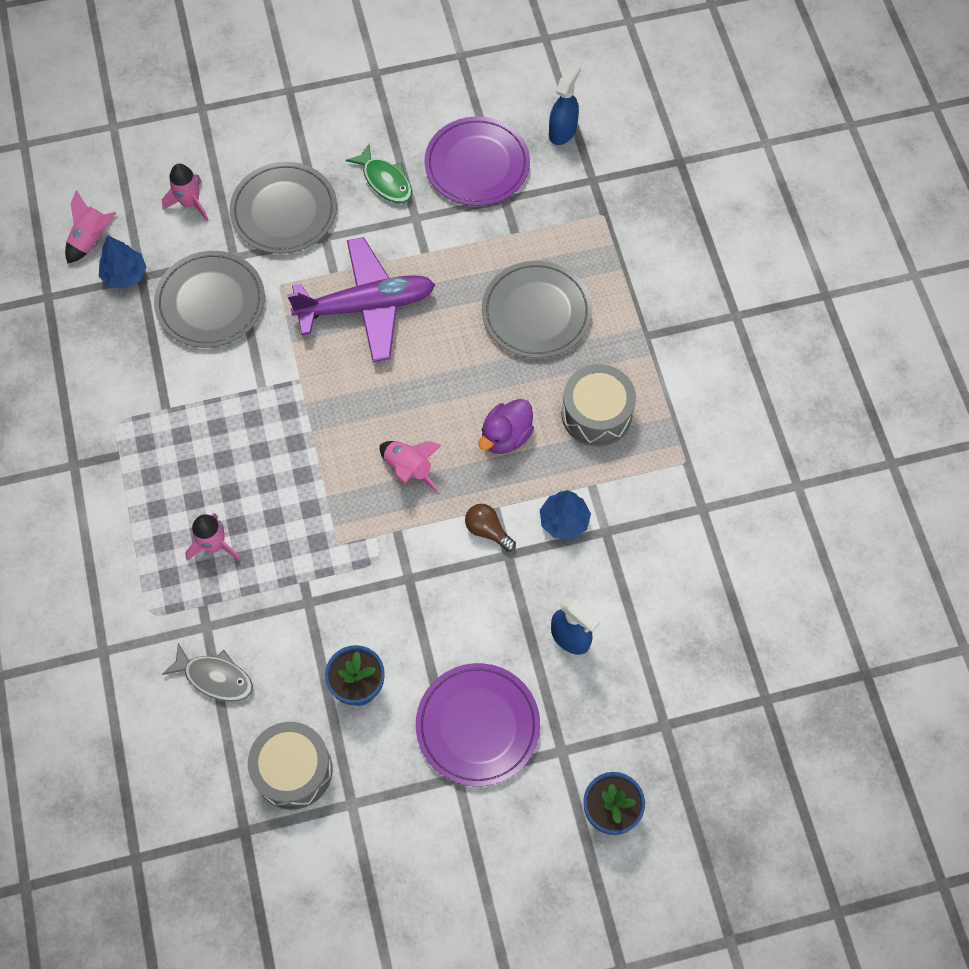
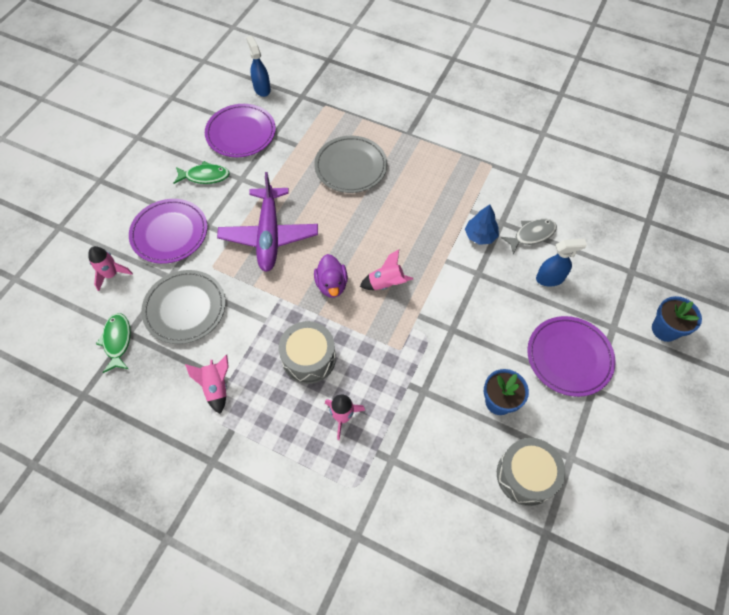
camera: 50 degrees left, 5 degrees down
pink rocket [65,190,116,264] -> pink rocket moved to [185,355,229,414]
blue tree [99,235,146,289] -> green fish [96,313,131,373]
grey fish [162,643,253,702] -> grey fish moved to [501,219,557,254]
grey plate [230,162,337,254] -> purple plate [129,199,208,264]
purple plane [287,237,435,362] -> purple plane turned 150 degrees clockwise [217,172,318,272]
brown light bulb [465,504,516,552] -> none
purple duck [478,399,534,454] -> purple duck moved to [314,254,348,298]
grey drum [562,364,636,446] -> grey drum moved to [279,321,336,384]

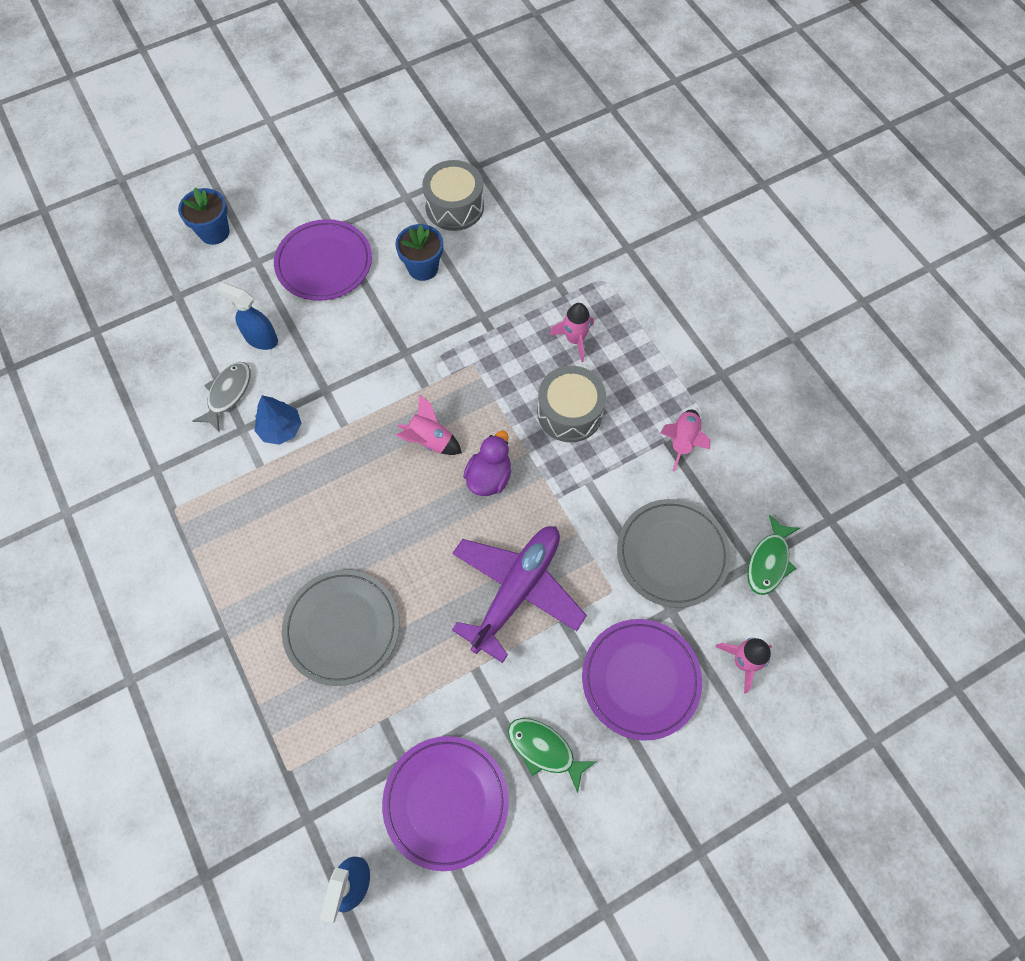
camera: 145 degrees left, 5 degrees up
grey fish [501,219,557,254] -> grey fish turned 105 degrees clockwise [193,362,250,432]

